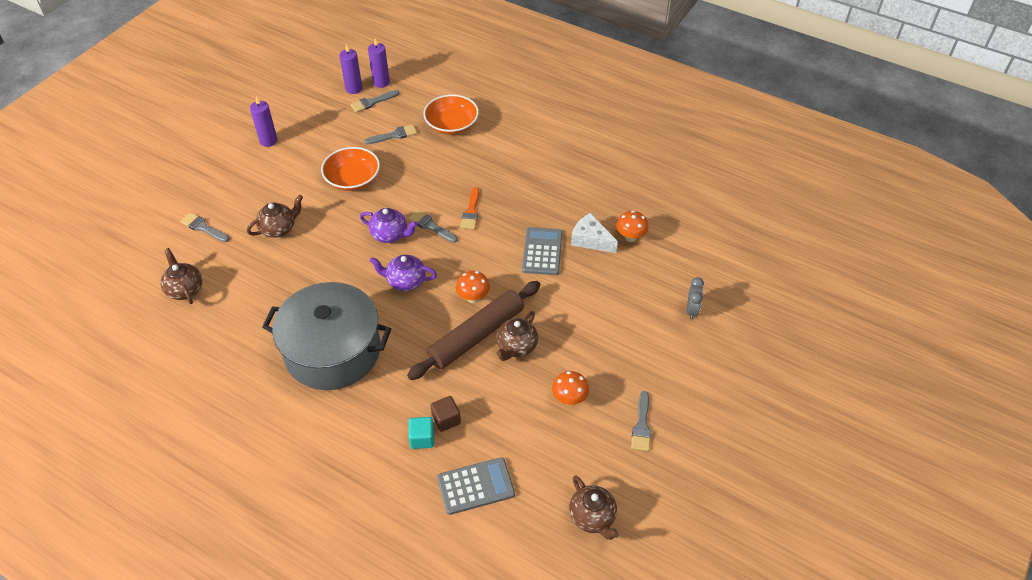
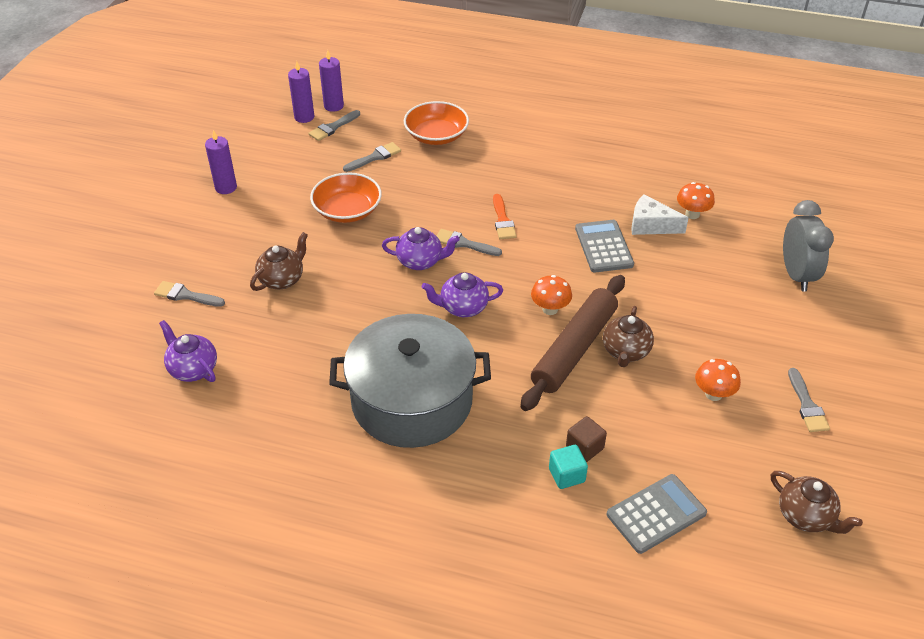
camera: 15 degrees left, 5 degrees down
brown teapot [160,248,202,304] -> purple teapot [159,320,217,382]
grey clock [687,277,704,319] -> grey clock [783,200,834,292], size x1.78

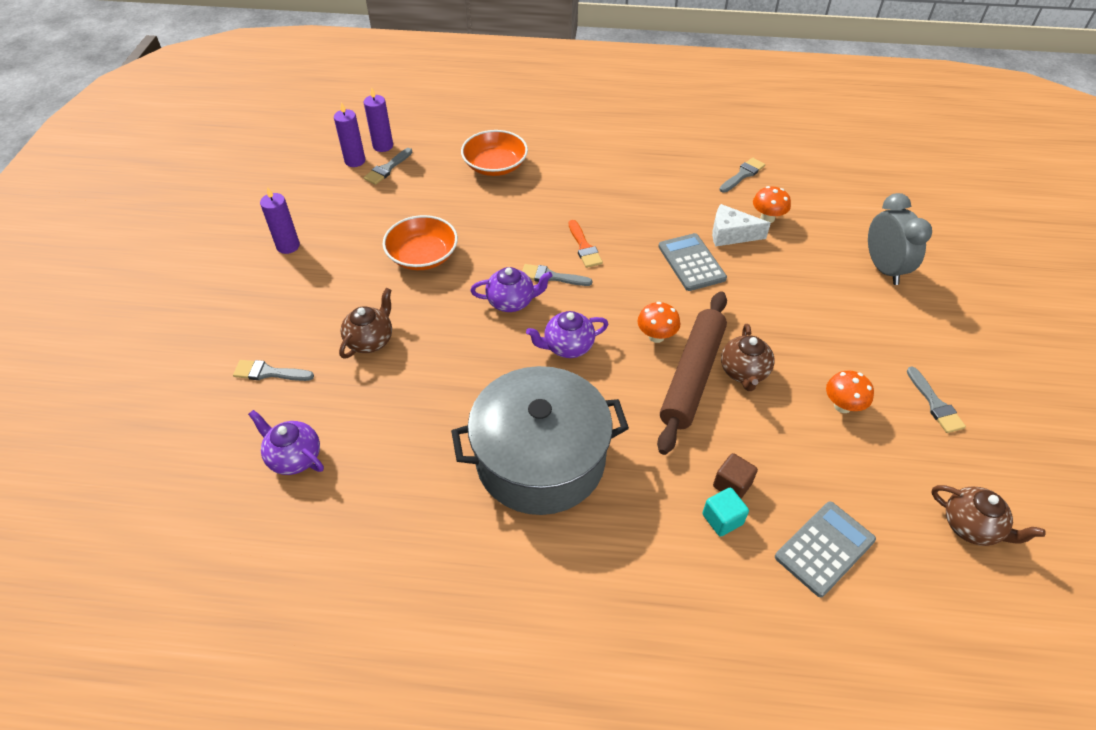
camera: 10 degrees left, 5 degrees up
grey brush [343,142,401,172] -> grey brush moved to [719,158,765,193]

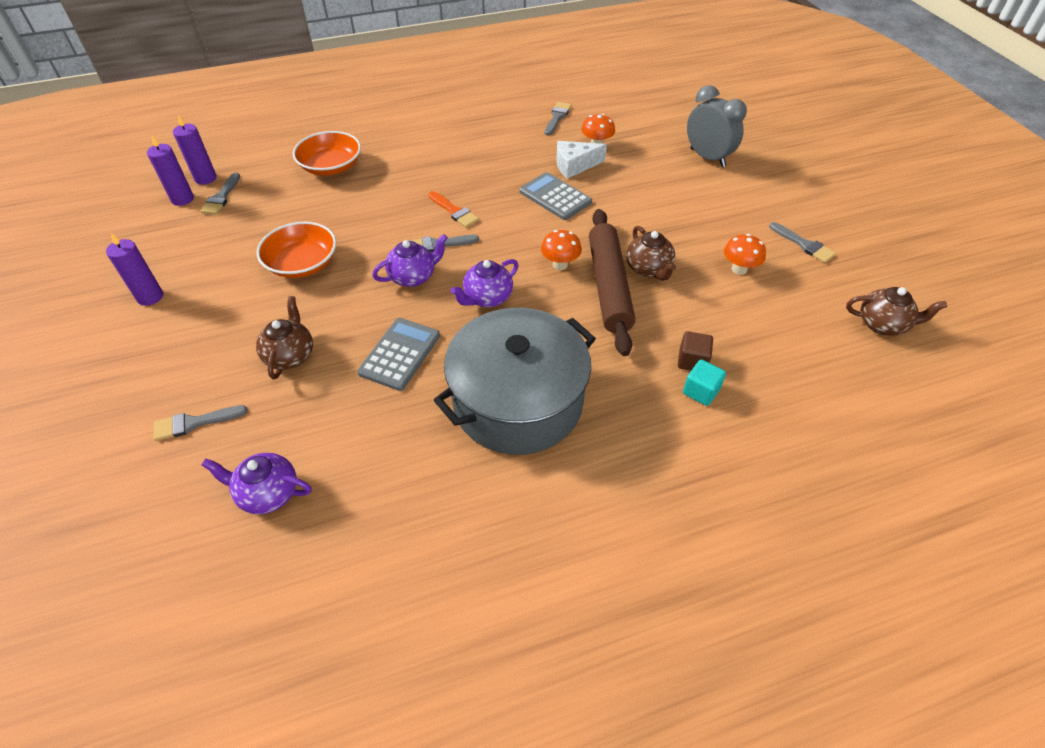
camera: 25 degrees left, 0 degrees up
grey calculator [775,502,876,597] -> grey calculator moved to [357,318,440,391]

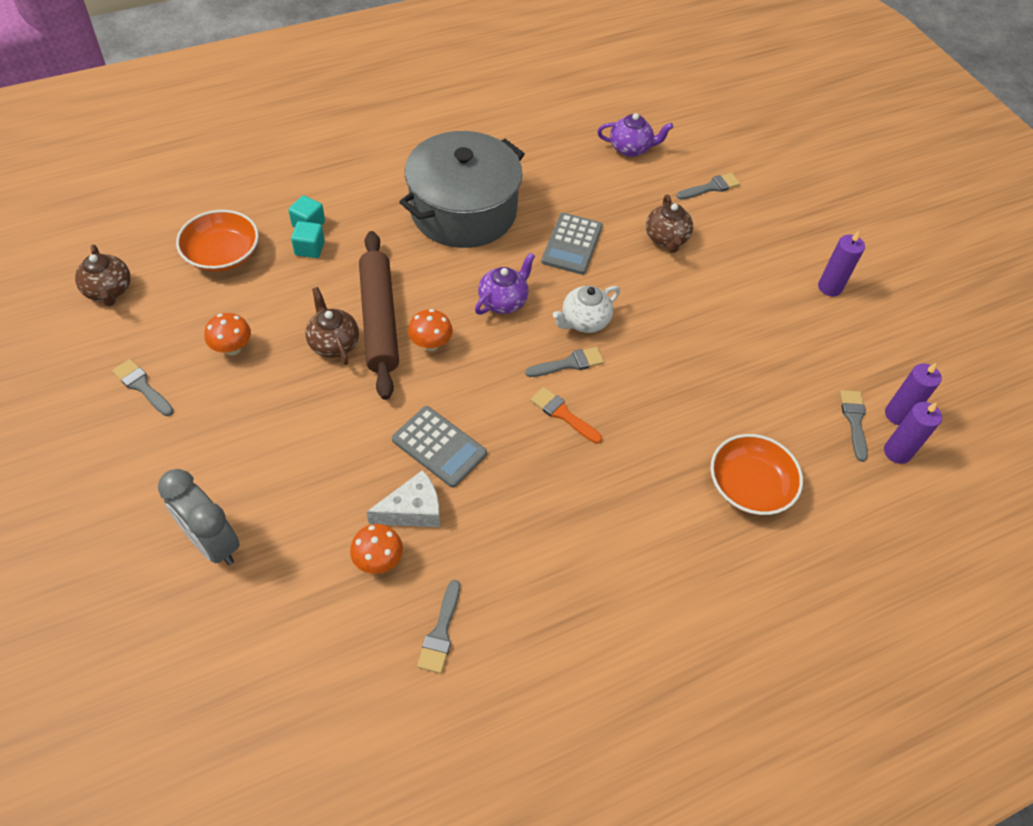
camera: 170 degrees right, 5 degrees up
orange bowl [257,222,336,278] -> orange bowl moved to [176,210,259,272]
purple teapot [372,234,448,287] -> white teapot [553,286,620,333]
brown cube [678,331,713,371] -> turquoise cube [291,221,325,258]
brown teapot [846,287,947,336] -> brown teapot turned 120 degrees counterclockwise [75,245,131,306]

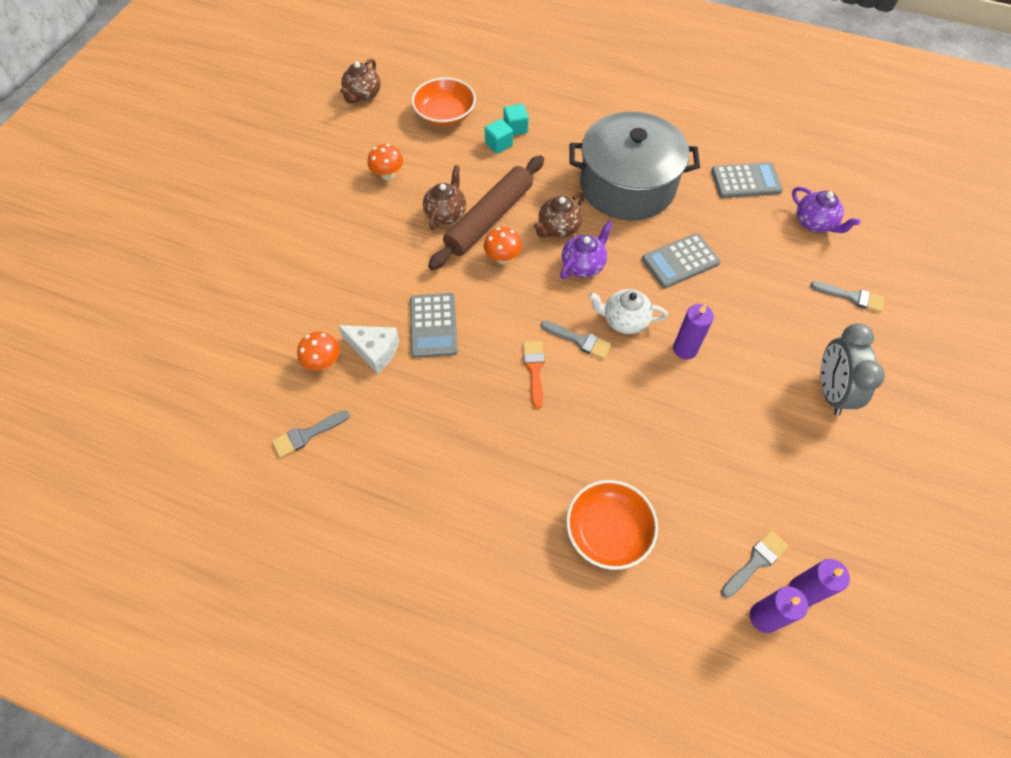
camera: 50 degrees right, 5 degrees up
grey brush [112,359,174,416] -> none
grey clock [158,469,240,565] -> grey clock moved to [821,323,885,416]
purple teapot [475,252,535,315] -> purple teapot turned 45 degrees counterclockwise [560,221,613,279]
brown teapot [646,195,693,253] -> brown teapot moved to [534,193,585,238]
purple candle [818,231,865,296] -> purple candle moved to [673,304,714,360]
none -> grey calculator [711,162,783,198]

